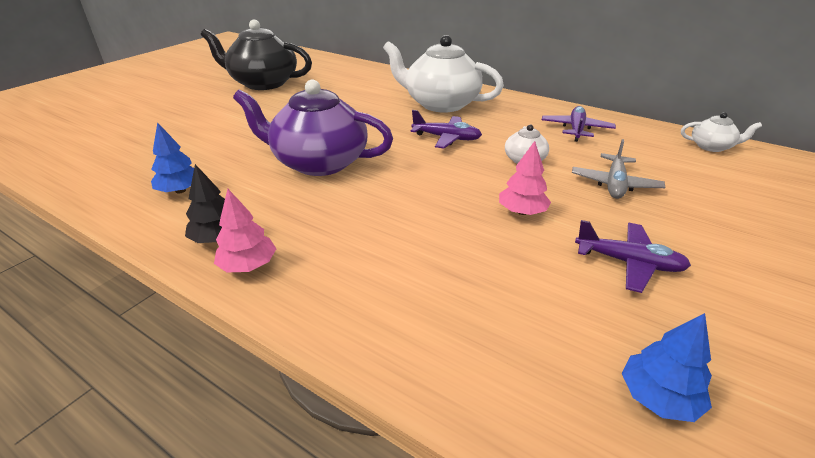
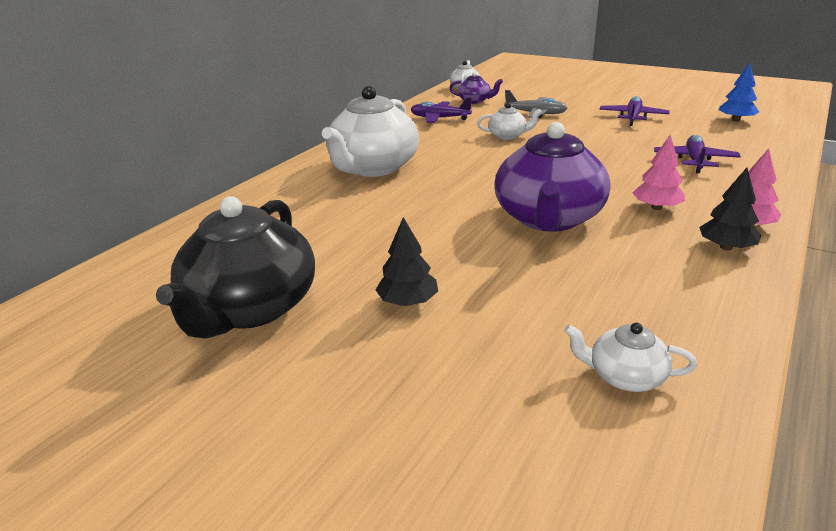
camera: 90 degrees left, 5 degrees down
blue tree [151,122,194,193] -> none
purple plane [411,110,482,149] -> purple plane moved to [654,135,741,173]
pink tree [499,141,551,215] -> pink tree moved to [633,135,685,210]
none -> black tree [376,217,438,306]
none -> purple teapot [450,72,503,104]
none -> white teapot [564,323,697,392]

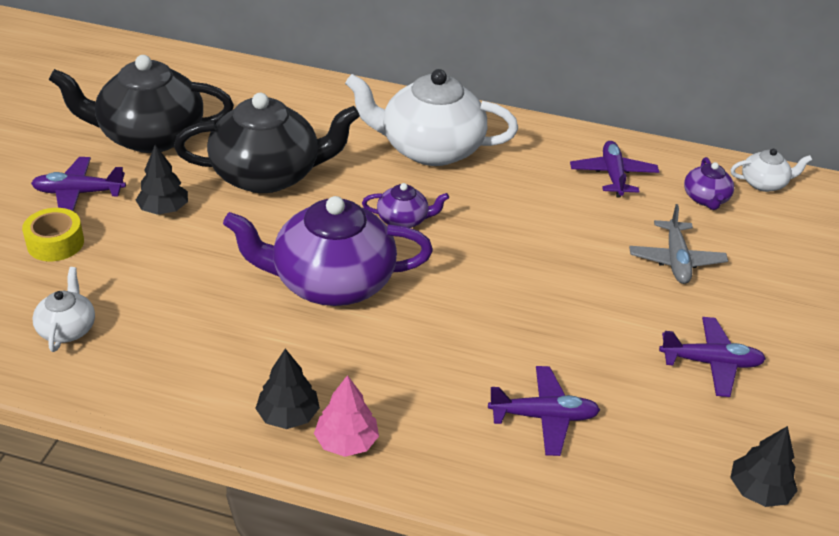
camera: 70 degrees right, 10 degrees up
white teapot [477,103,542,140] -> none
pink tree [633,135,685,210] -> none
blue tree [719,63,759,122] -> black tree [730,426,798,507]
none -> yellow tape [22,208,84,261]
none -> purple plane [31,157,126,211]
none -> black teapot [174,93,360,193]
none -> purple teapot [362,183,449,228]

